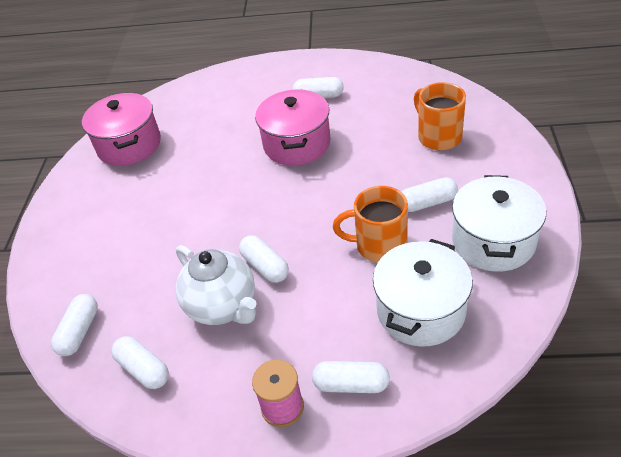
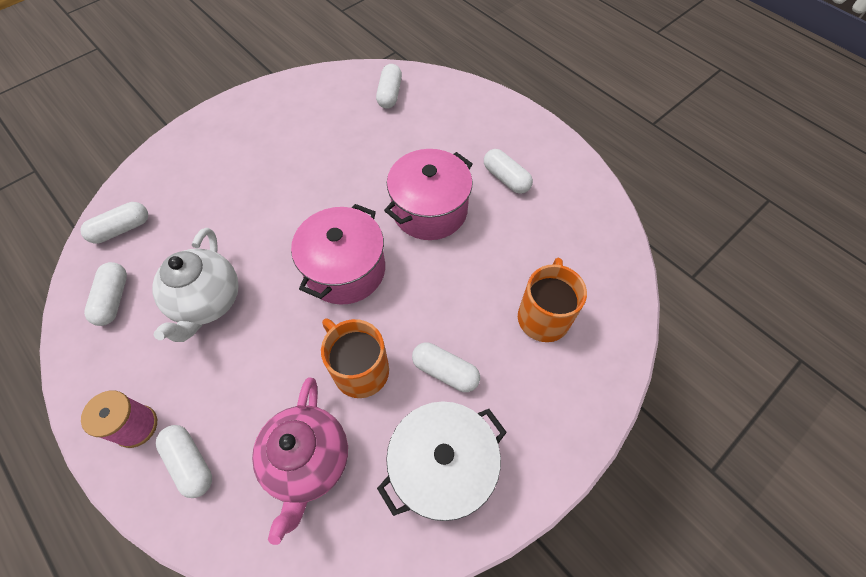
camera: 40 degrees right, 15 degrees up
pink pot [82,93,161,166] -> pink pot moved to [291,204,385,305]
white capsule [239,235,289,283] -> white capsule moved to [376,64,402,109]
white pot [373,239,473,347] -> pink teapot [252,378,348,545]

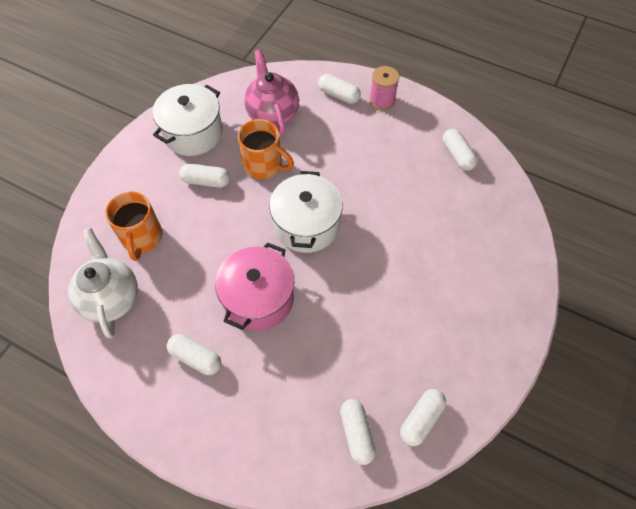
camera: 160 degrees right, 0 degrees up
white capsule [80,202,148,244] -> white capsule moved to [400,389,446,446]
white teapot [152,228,239,342] -> white teapot moved to [68,228,138,338]
pink pot [291,204,385,305] -> white pot [269,171,343,253]

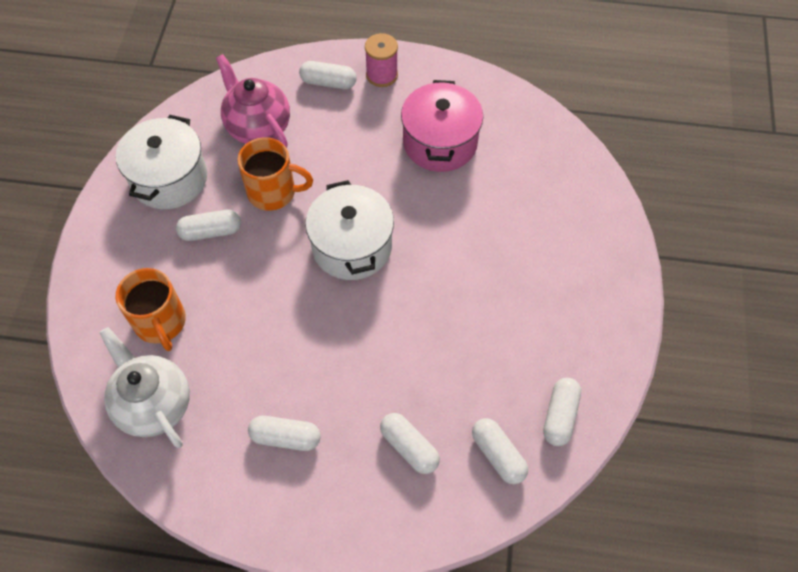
camera: 20 degrees left, 0 degrees up
pink pot [215,242,294,331] -> pink pot moved to [401,80,483,172]
white capsule [443,129,478,171] -> white capsule moved to [380,413,440,474]

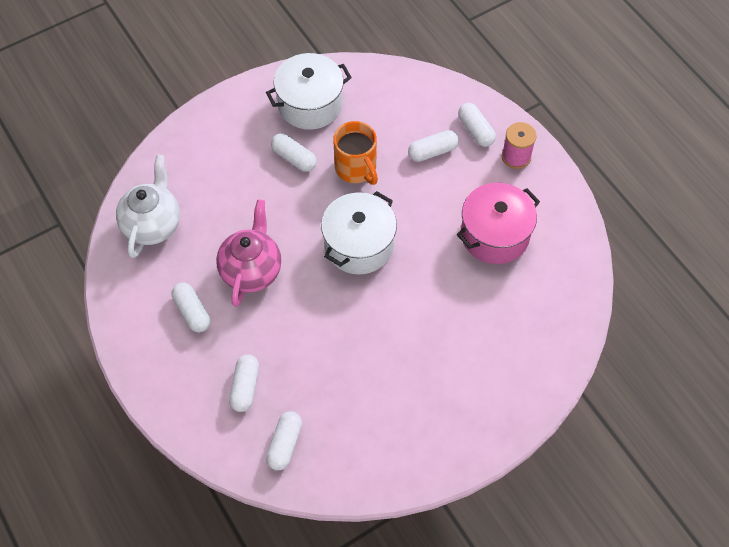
camera: 50 degrees right, 0 degrees up
orange mug [115,268,186,351] -> none
pink teapot [216,54,290,148] -> pink teapot moved to [216,200,281,307]
white capsule [543,378,581,446] -> white capsule moved to [408,130,459,162]

